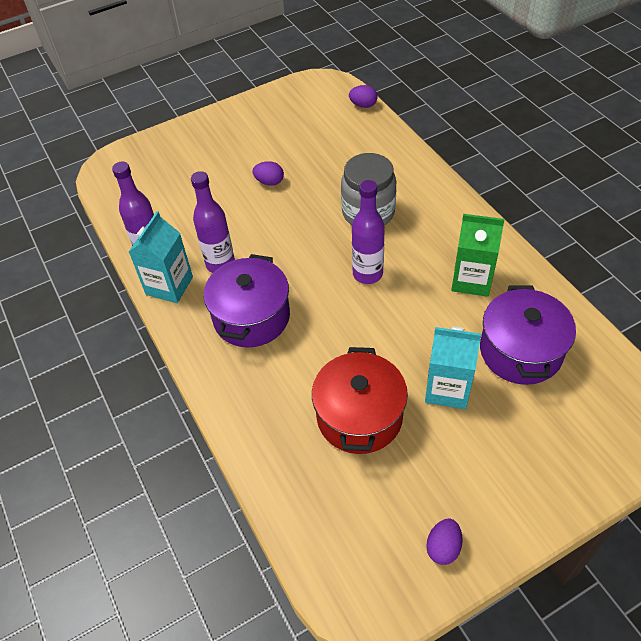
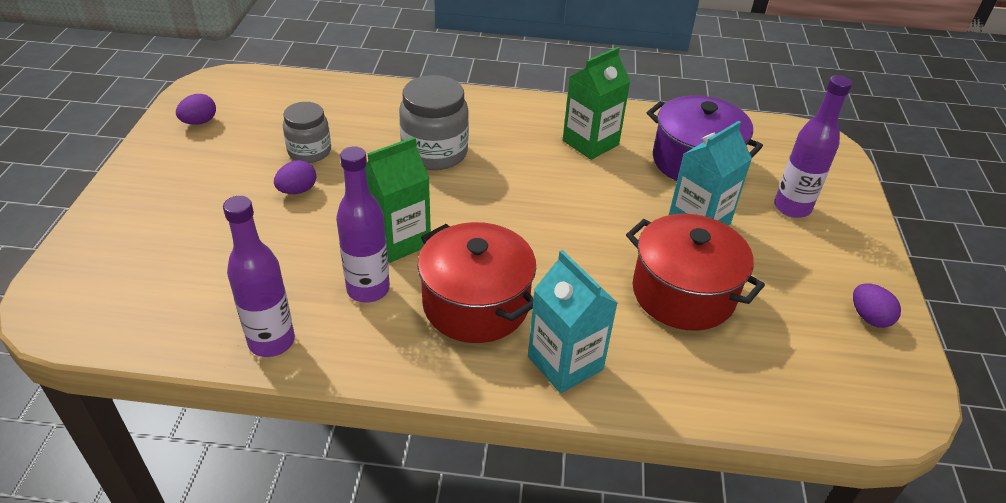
camera: 60 degrees left, 10 degrees down
turquoise carton [129,211,193,303] -> turquoise carton moved to [528,250,618,393]
purple pot [204,254,290,347] -> red pot [417,222,536,343]
purple egg [349,85,378,108] -> purple egg moved to [176,94,216,125]
purple bottle [352,180,385,284] -> purple bottle moved to [774,75,852,218]
none -> grey jar [283,102,331,163]
none -> green carton [366,137,431,263]

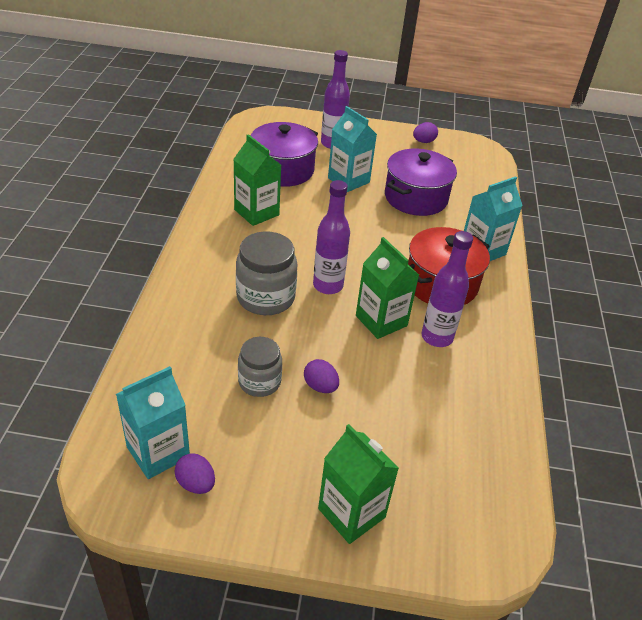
camera: 90 degrees left, 0 degrees up
purple bottle [223,196,295,357] -> purple bottle moved to [313,180,350,294]
red pot [626,214,765,331] -> purple pot [385,149,457,216]
none -> turquoise carton [116,366,190,479]
none -> green carton [318,424,399,544]

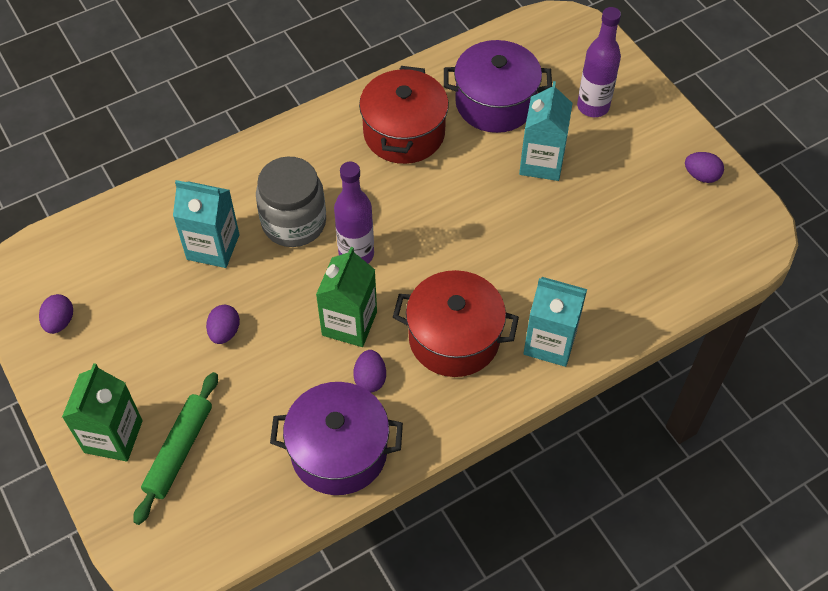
camera: 55 degrees right, 15 degrees up
turquoise carton [116,366,190,479] -> turquoise carton moved to [173,180,240,268]
green carton [233,134,281,226] -> red pot [359,66,449,164]
grey jar [238,337,282,397] -> none
purple pot [385,149,457,216] -> purple pot moved to [270,382,403,495]
purple bottle [421,231,473,347] -> purple egg [353,350,386,393]
none -> green rolling pin [133,372,218,525]

